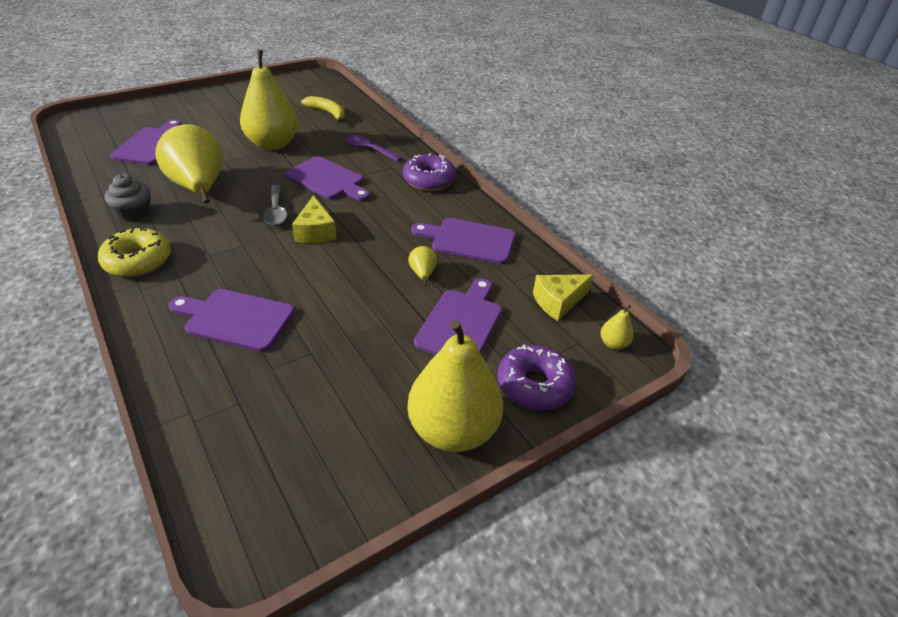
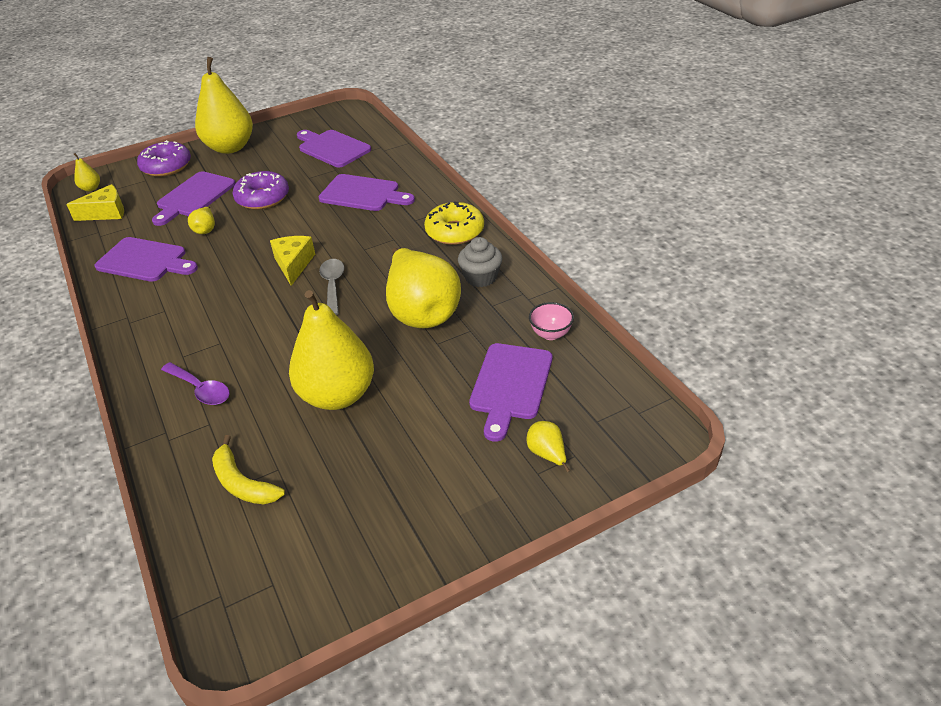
camera: 170 degrees left, 0 degrees up
purple cutting board [285,156,370,201] -> purple cutting board moved to [297,130,371,167]
purple donut [403,153,456,191] -> purple donut moved to [233,171,289,210]
none -> yellow pear [527,421,570,472]
none -> pink bowl [529,302,574,340]

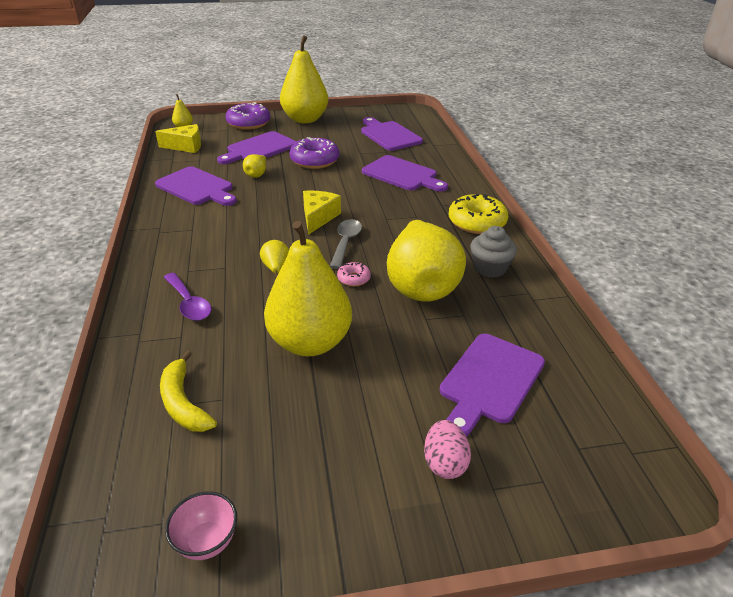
camera: 15 degrees right, 5 degrees down
yellow pear [527,421,570,472] -> yellow pear moved to [260,240,289,277]
pink bowl [529,302,574,340] -> pink bowl moved to [165,491,237,560]
none -> pink donut [337,262,371,286]
none -> pink egg [424,420,471,479]

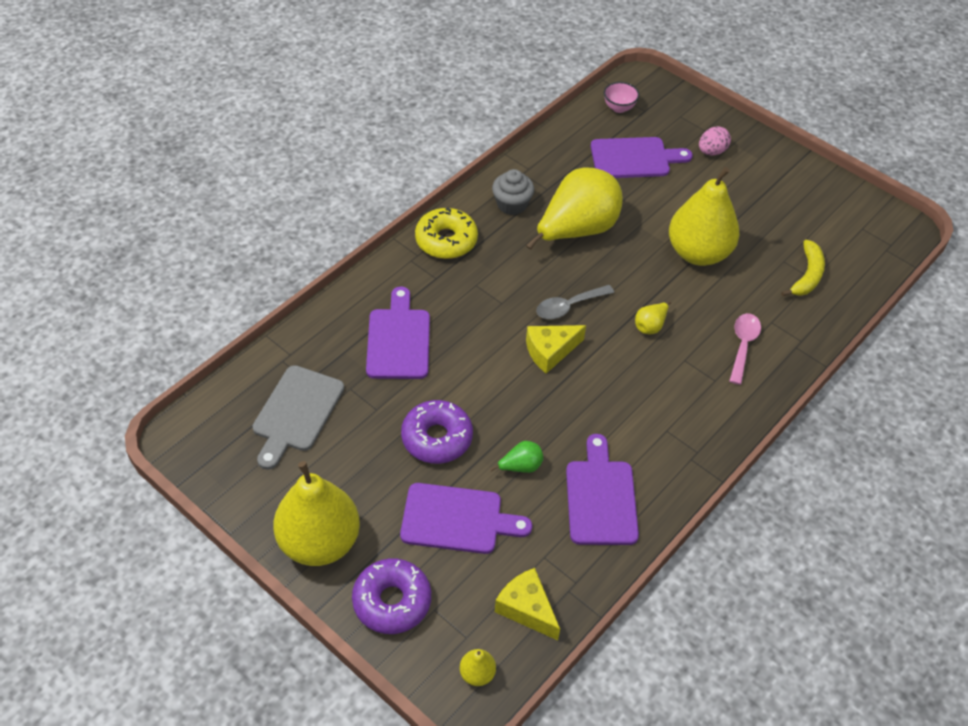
camera: 130 degrees left, 15 degrees up
purple spoon [164,273,211,321] -> pink spoon [729,313,761,385]
pink bowl [165,491,237,560] -> pink bowl moved to [604,82,639,113]
yellow pear [243,154,267,178] -> green pear [490,441,543,473]
pink donut [337,262,371,286] -> none
purple cutting board [361,117,423,151] -> grey cutting board [252,365,344,470]

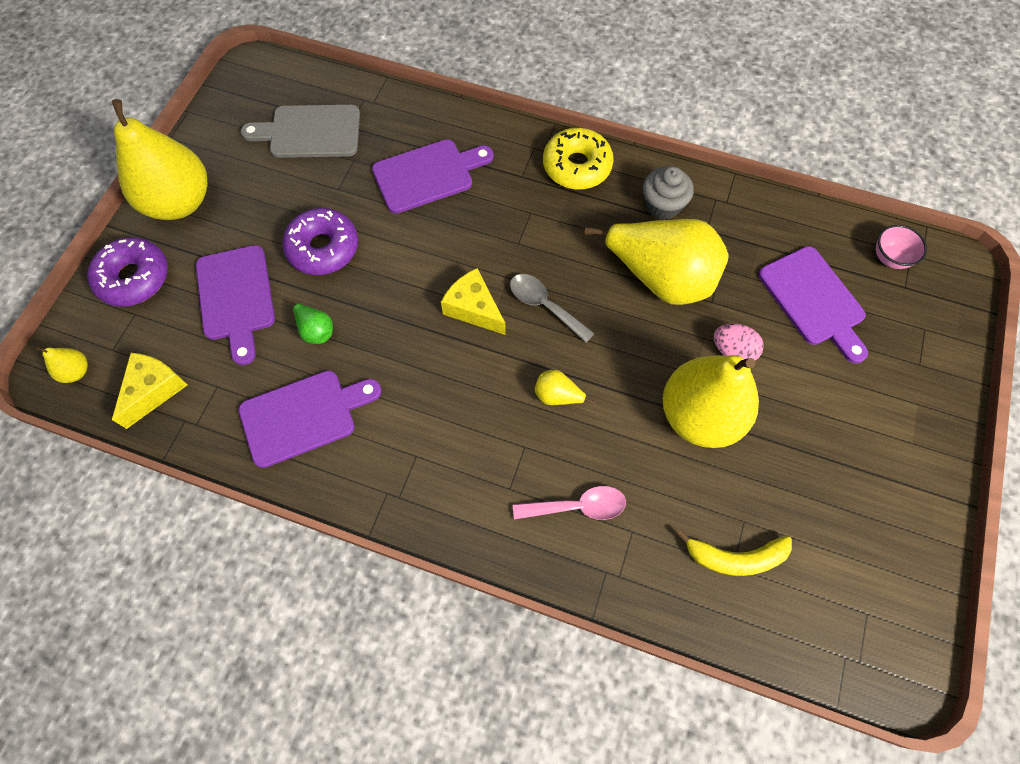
camera: 70 degrees right, 15 degrees up
pink egg [699,126,731,155] -> pink egg moved to [714,324,764,360]

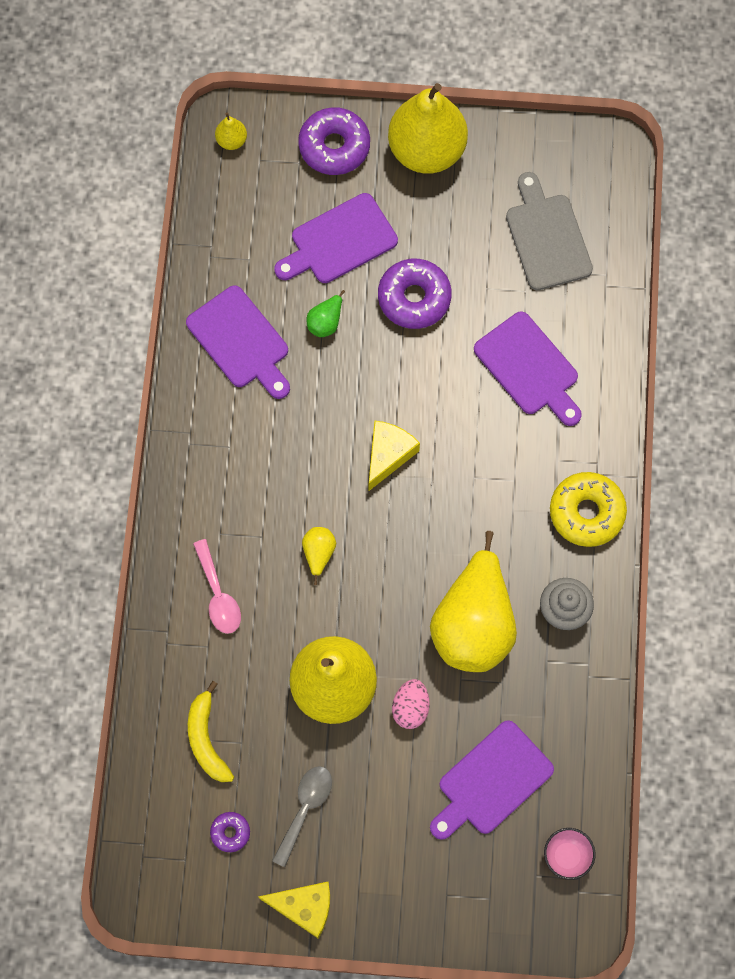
camera: 75 degrees right, 5 degrees up
yellow cheese [112,353,187,429] -> yellow cheese moved to [258,882,330,939]
grey spoon [510,274,595,343] -> grey spoon moved to [272,766,332,867]
none -> purple donut [210,812,250,852]

